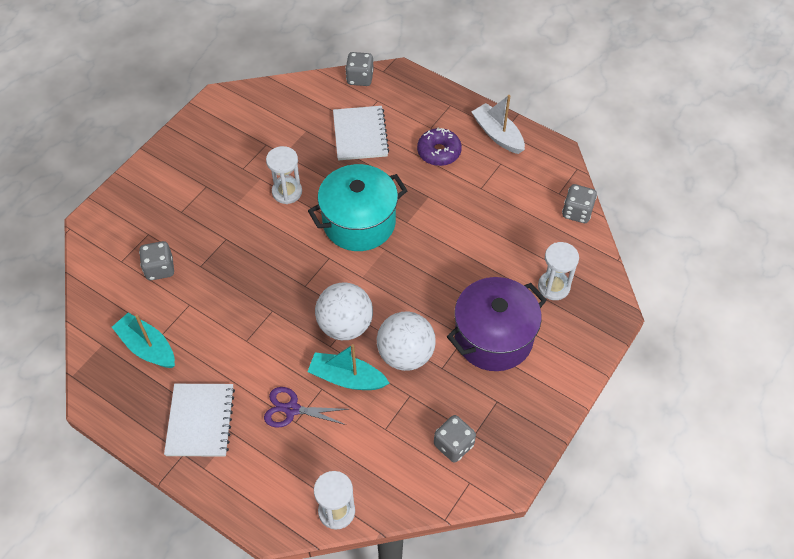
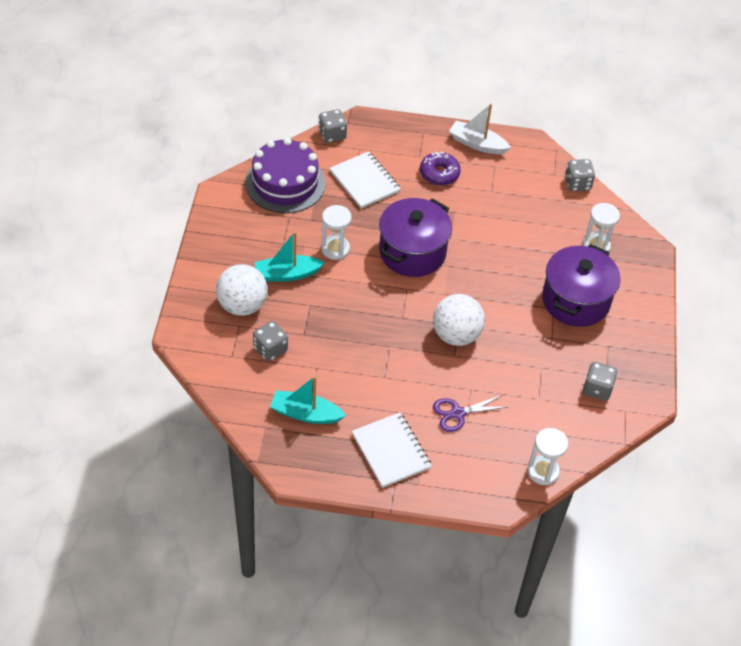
camera: 30 degrees left, 5 degrees down
turquoise boat [307,344,390,390] -> turquoise boat moved to [254,231,325,282]
turquoise pot [308,164,408,251] -> purple pot [379,198,452,277]
white ball [377,312,436,371] -> white ball moved to [216,264,267,316]
none -> purple cake [245,138,325,213]

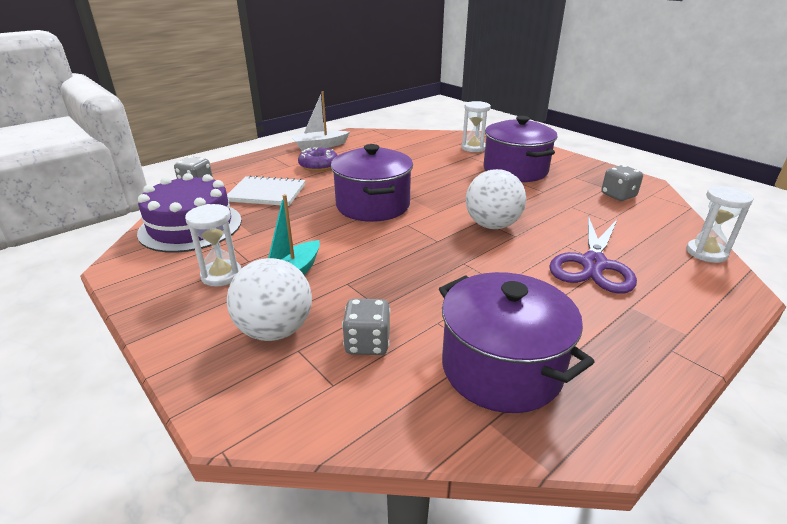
camera: 45 degrees left, 20 degrees down
turquoise boat [270,376,346,424] -> purple pot [439,272,595,413]
white hourglass [321,205,352,260] -> white hourglass moved to [185,204,242,286]
white notebook [352,412,431,488] -> none
purple scissors [433,395,507,432] -> purple scissors [549,216,637,294], size x1.64
grey dice [565,159,595,191] -> none

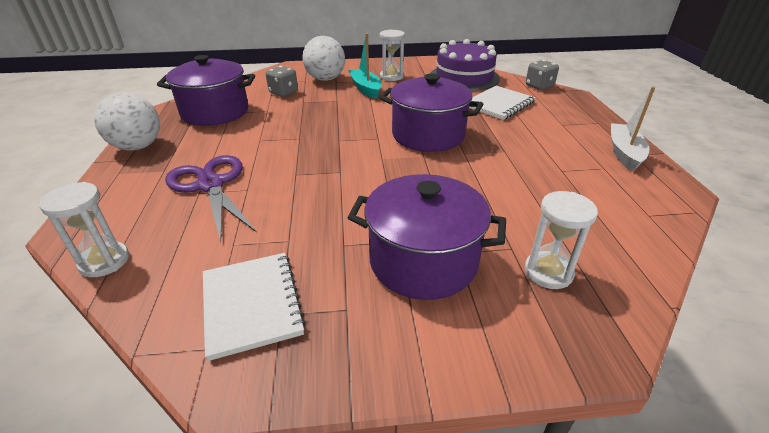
camera: 125 degrees right, 5 degrees up
purple donut [298,147,338,172] -> none
white ball [465,169,526,229] -> white ball moved to [94,92,160,150]
grey dice [601,165,643,201] -> white notebook [203,253,306,361]

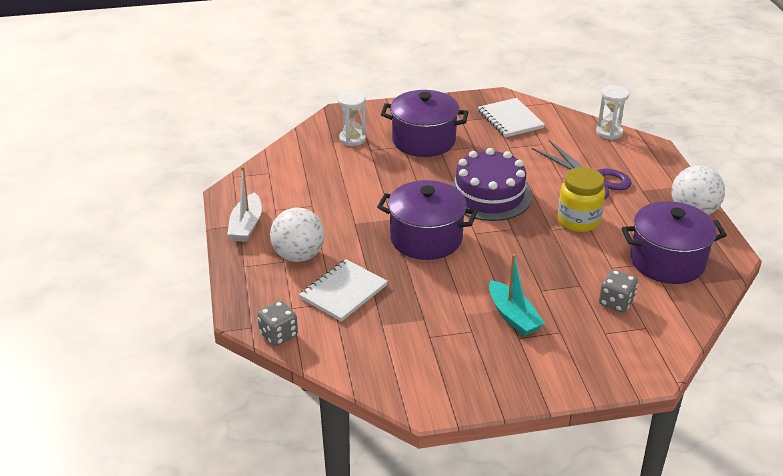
camera: 175 degrees right, 0 degrees up
white ball [302,36,345,81] -> white ball moved to [270,208,325,262]
white hourglass [380,30,405,81] -> none
purple cake [431,39,500,91] -> purple cake moved to [450,148,532,221]
none -> yellow jar [558,167,605,232]

